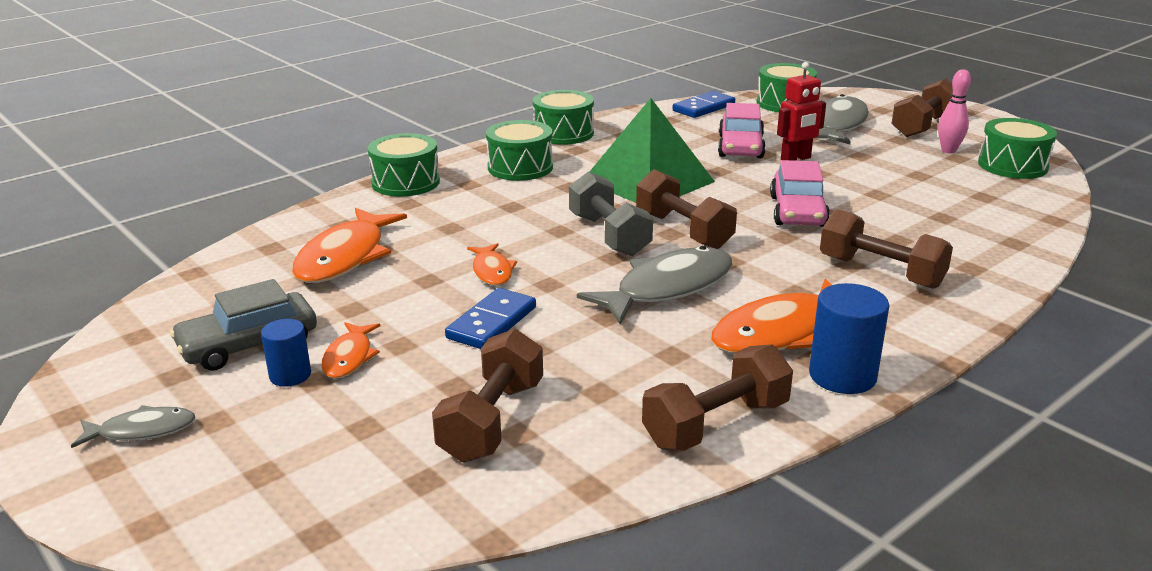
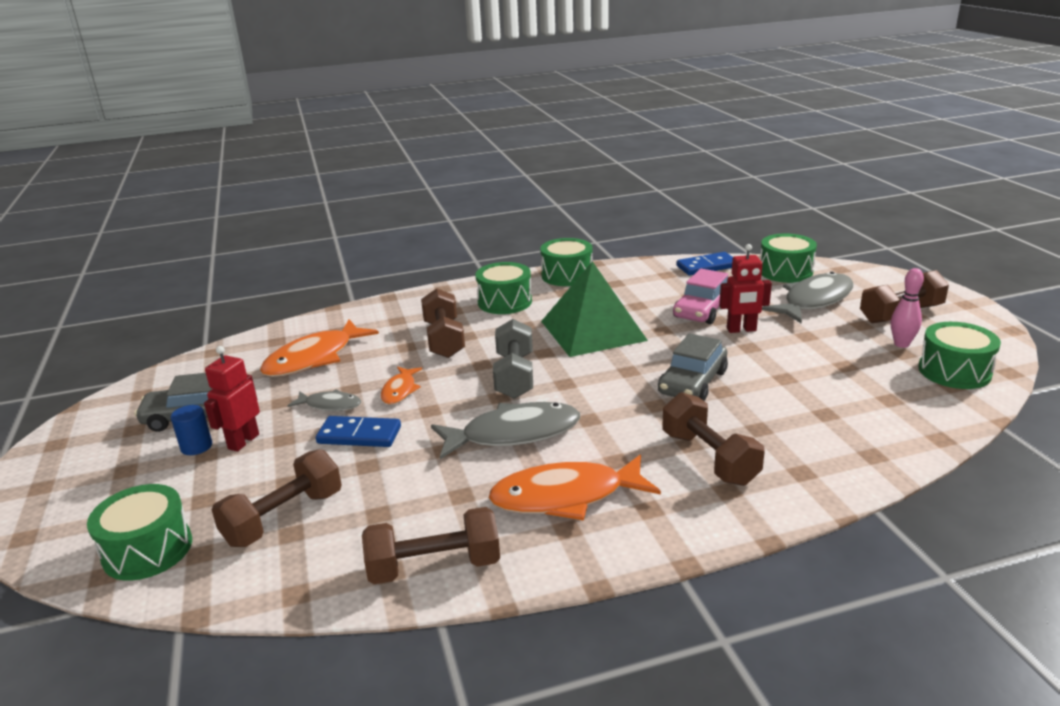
camera: 25 degrees right, 0 degrees up
grey fish [71,405,196,448] -> grey fish moved to [287,389,362,411]
orange fish [321,322,380,379] -> red robot [204,346,260,452]
green drum [368,133,440,197] -> green drum moved to [87,484,192,581]
blue domino [445,288,536,349] -> blue domino turned 45 degrees clockwise [316,416,401,447]
brown dumbbell [636,169,737,249] -> brown dumbbell moved to [421,288,465,358]
pink car [770,160,830,227] -> grey car [658,333,728,401]
blue cylinder [809,283,890,394] -> none

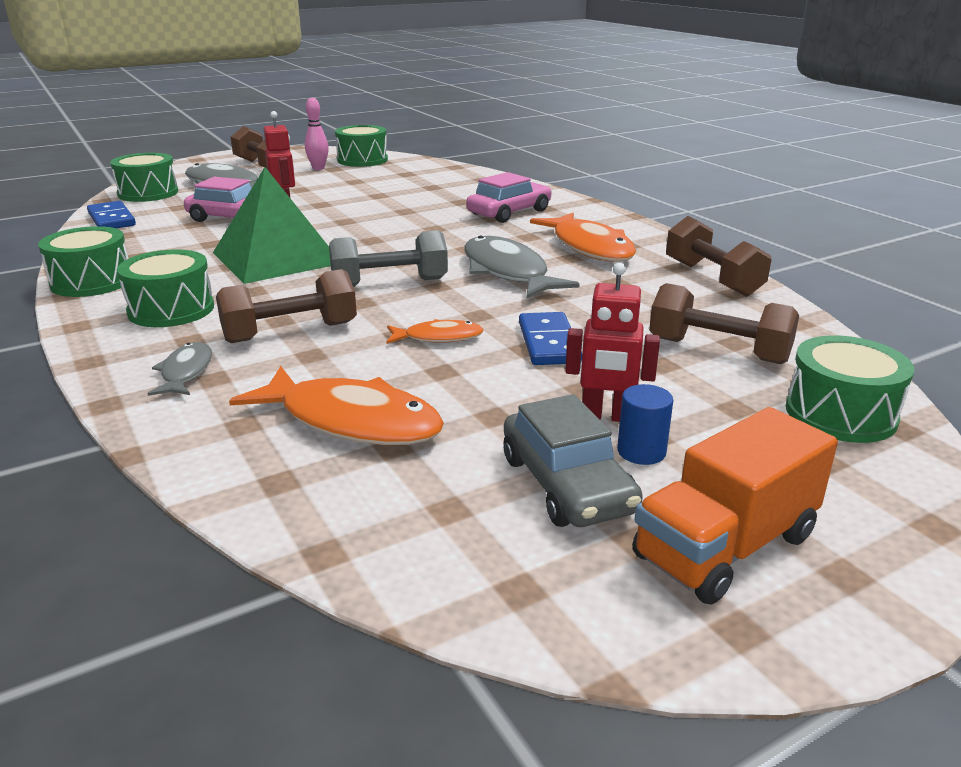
camera: 105 degrees left, 0 degrees up
grey fish [287,389,362,411] -> grey fish moved to [147,342,212,396]
grey car [658,333,728,401] -> none
brown dumbbell [662,392,765,486] -> pink car [466,172,552,223]
none -> orange truck [632,407,838,604]

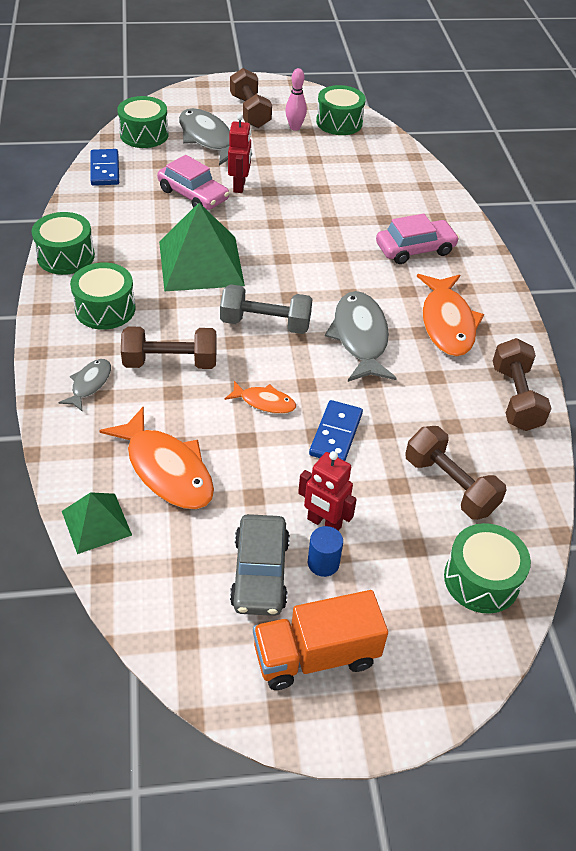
camera: 20 degrees right, 20 degrees up
none -> green pyramid [62,492,132,554]

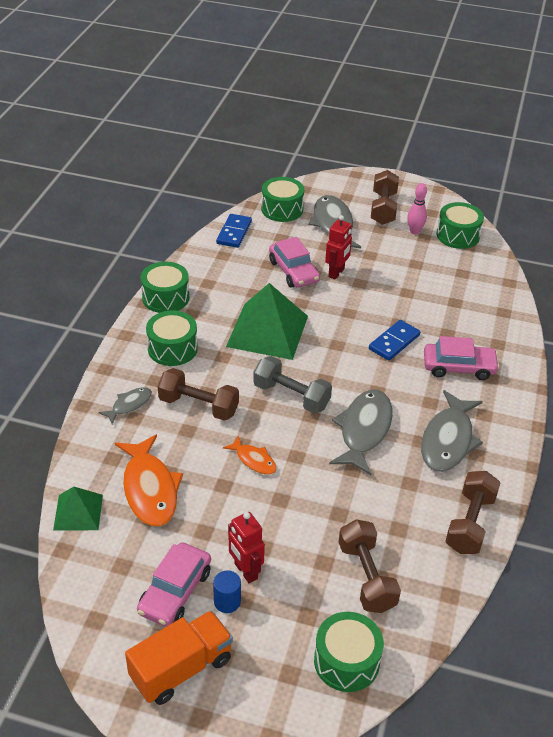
camera: 25 degrees right, 5 degrees down
grey car [230,514,290,616] -> pink car [137,542,211,627]
orange truck [253,590,388,690] -> orange truck turned 135 degrees clockwise [125,610,233,705]
blue domino [309,400,363,461] -> blue domino moved to [369,320,420,361]
orange fish [417,274,484,357] -> grey fish [421,390,483,472]

